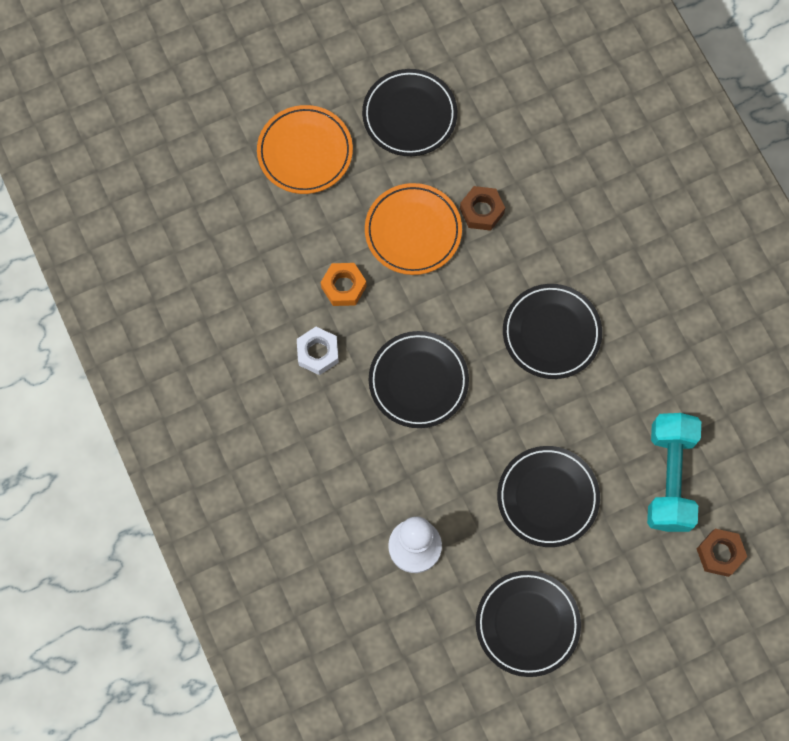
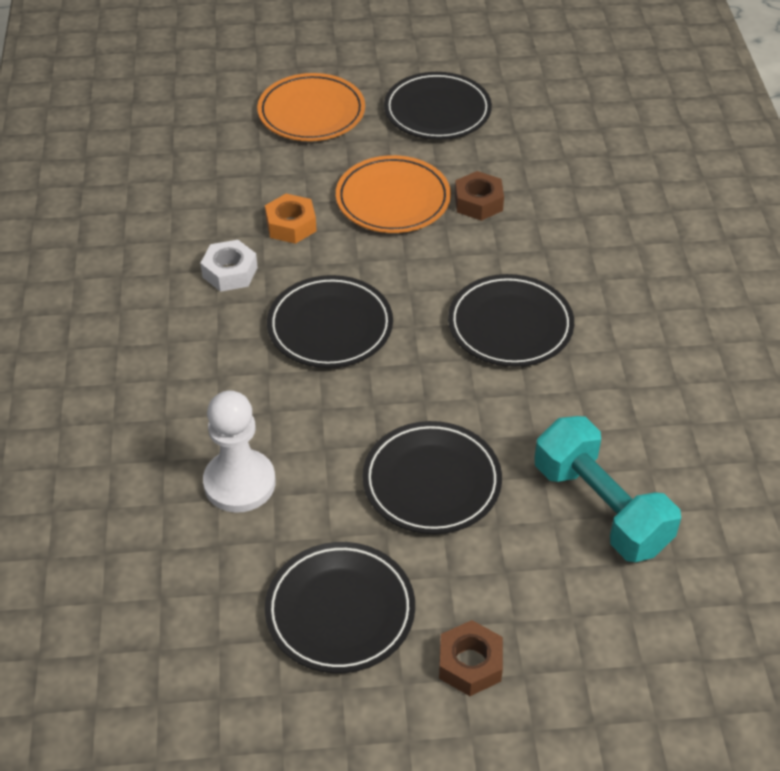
camera: 20 degrees right, 25 degrees down
turquoise dumbbell [647,413,701,532] -> turquoise dumbbell turned 60 degrees counterclockwise [534,416,681,562]
brown nut [696,529,747,577] -> brown nut moved to [439,620,503,696]

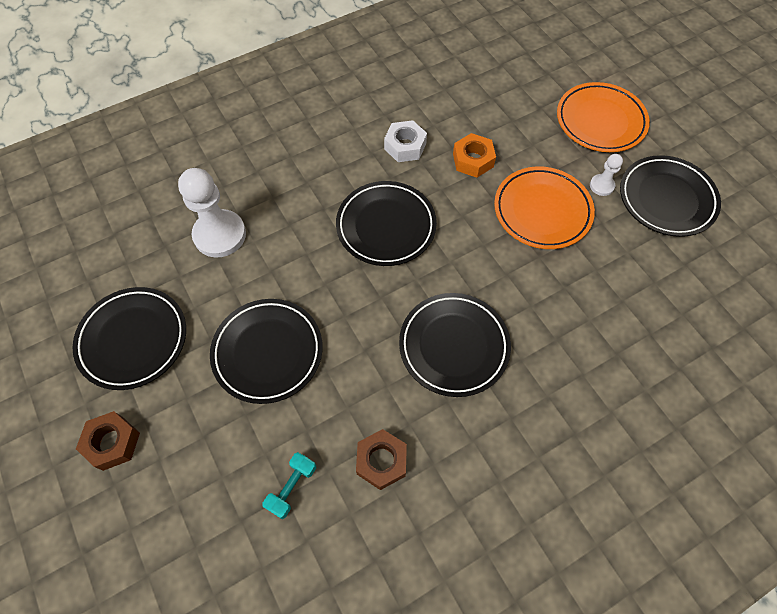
camera: 65 degrees right, 15 degrees up
brown nut [455,171,504,221] -> brown nut moved to [356,429,407,490]
turquoise dumbbell [534,416,681,562] -> turquoise dumbbell [262,452,316,519], size x0.45
none -> white pawn [590,154,623,196]

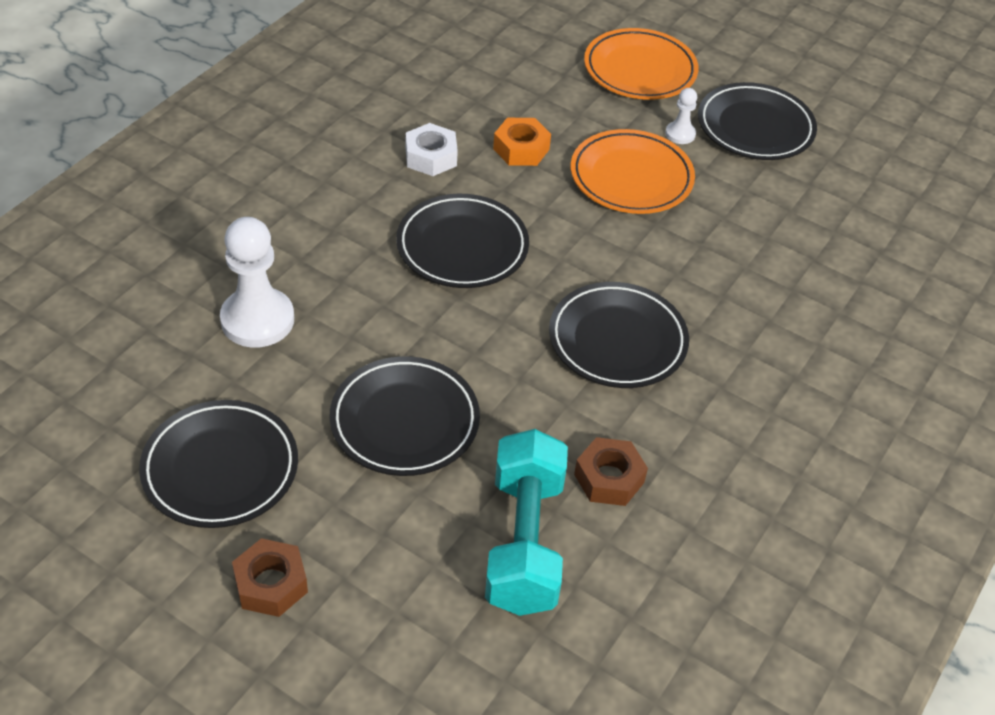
camera: 30 degrees left, 15 degrees down
turquoise dumbbell [262,452,316,519] -> turquoise dumbbell [485,429,568,616], size x2.23

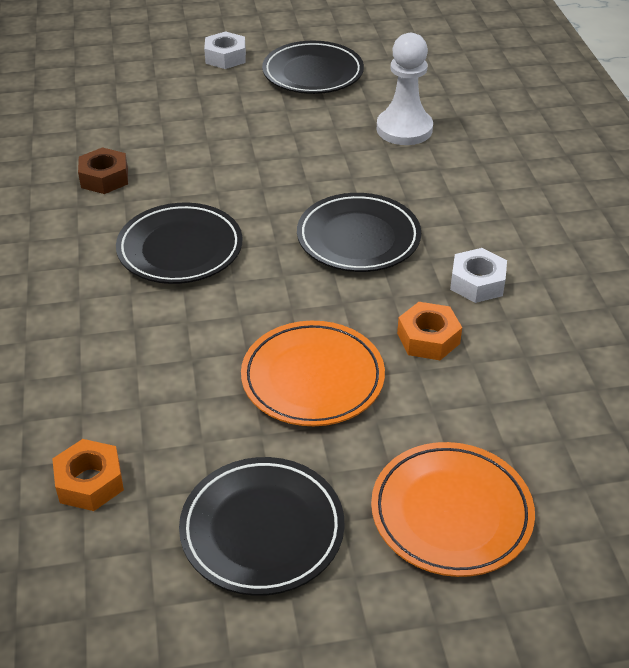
camera: 140 degrees right, 5 degrees down
brown nut [232,538,308,617] -> white nut [204,31,246,69]
black plate [329,356,480,476] -> none
turquoise dumbbell [485,429,568,616] -> none
white pawn [665,88,697,144] -> none
none -> orange nut [52,439,124,511]

